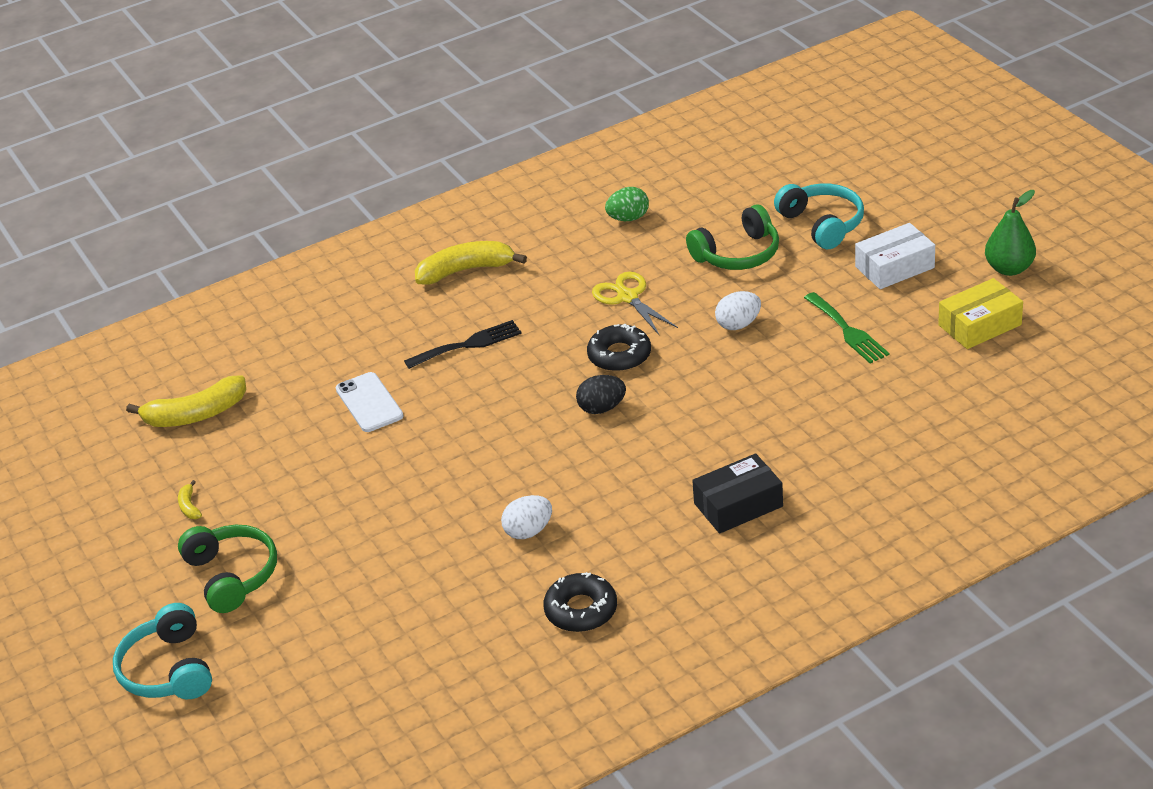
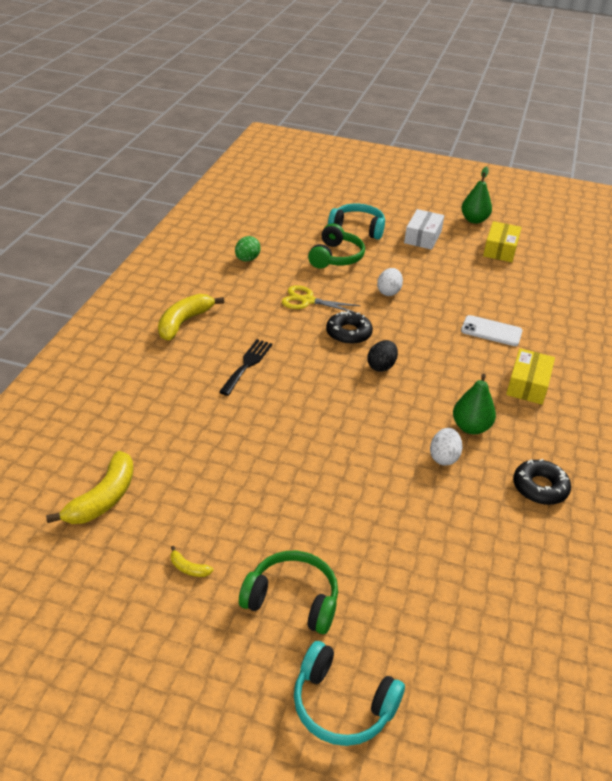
camera: 50 degrees left, 0 degrees up
white phone [336,372,403,432] -> white phone moved to [461,315,523,346]
black box [692,453,783,534] -> yellow box [506,348,555,405]
green fork [804,292,889,363] -> none
none -> green pear [453,374,496,434]

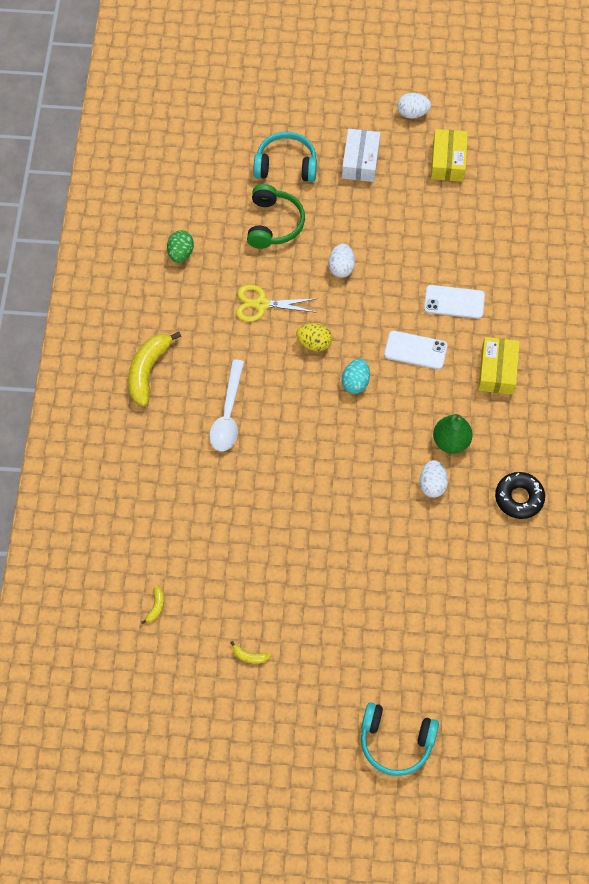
camera: 10 degrees left, 25 degrees up
yellow banana [46,451,133,524] -> yellow banana [141,586,164,624], size x0.44
black fork [219,339,272,396] -> white spoon [209,360,244,451]
green headphones [239,551,338,634] -> none
black donut [326,311,373,345] -> yellow egg [296,323,332,351]
black egg [367,340,398,372] -> turquoise egg [342,359,370,394]
green pear [461,166,492,224] -> white egg [397,93,431,118]
none -> white phone [384,331,448,370]

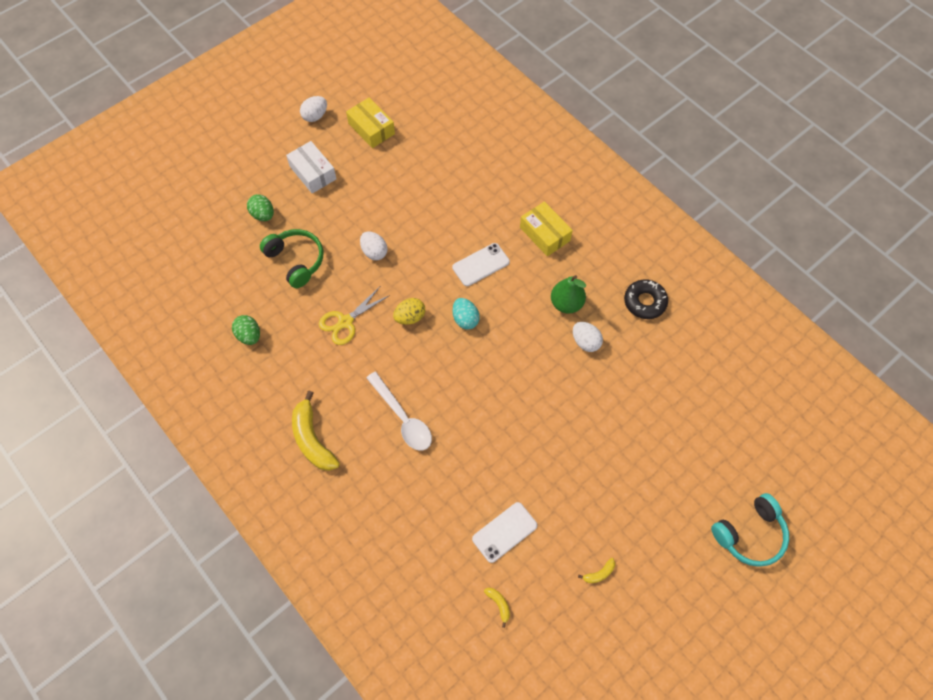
camera: 45 degrees left, 0 degrees up
turquoise headphones [253,132,317,182] -> green egg [247,194,274,221]
white phone [424,285,485,319] -> white phone moved to [472,502,537,563]

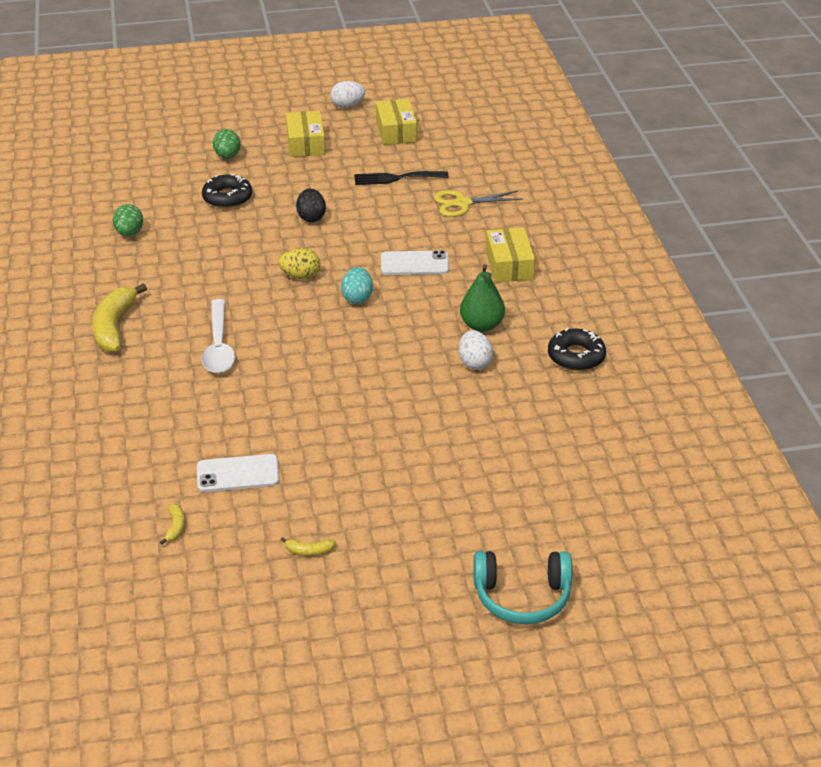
camera: 30 degrees right, 25 degrees down
green headphones [260,229,323,288] -> black donut [202,174,252,208]
white box [286,141,337,194] -> yellow box [286,111,325,157]
yellow scissors [319,287,390,345] -> yellow scissors moved to [434,190,523,217]
white egg [360,231,388,260] -> black egg [296,189,326,222]
none -> black fork [354,171,448,185]

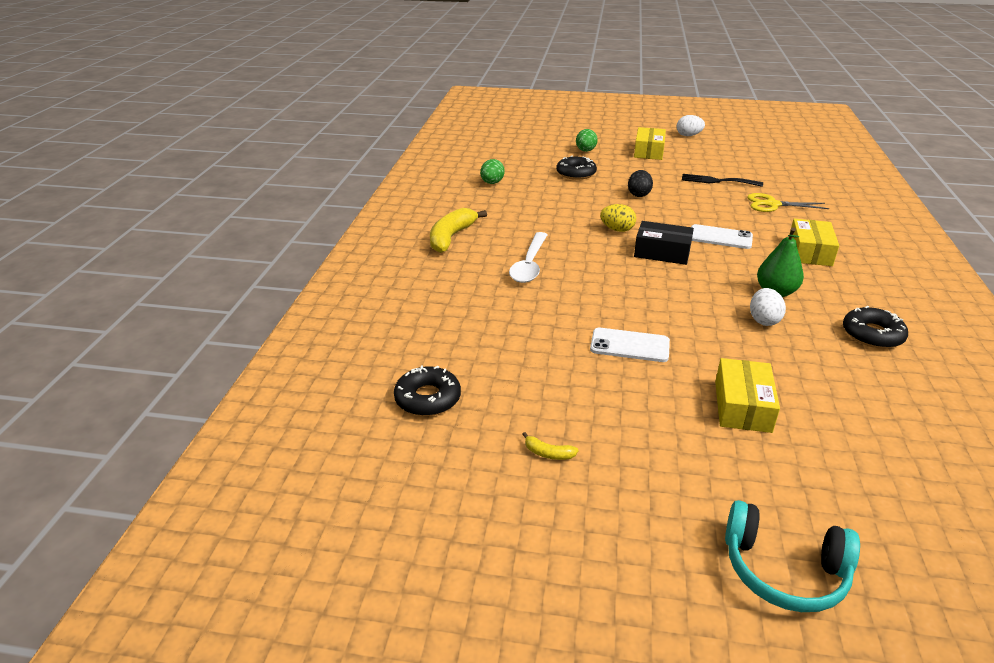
camera: 20 degrees right, 5 degrees down
yellow banana [160,504,185,545] -> black donut [394,365,461,416]
white phone [197,454,280,492] -> white phone moved to [590,328,670,362]
turquoise egg [341,267,373,304] -> black box [634,221,694,265]
yellow box [376,99,417,145] -> yellow box moved to [715,358,780,433]

